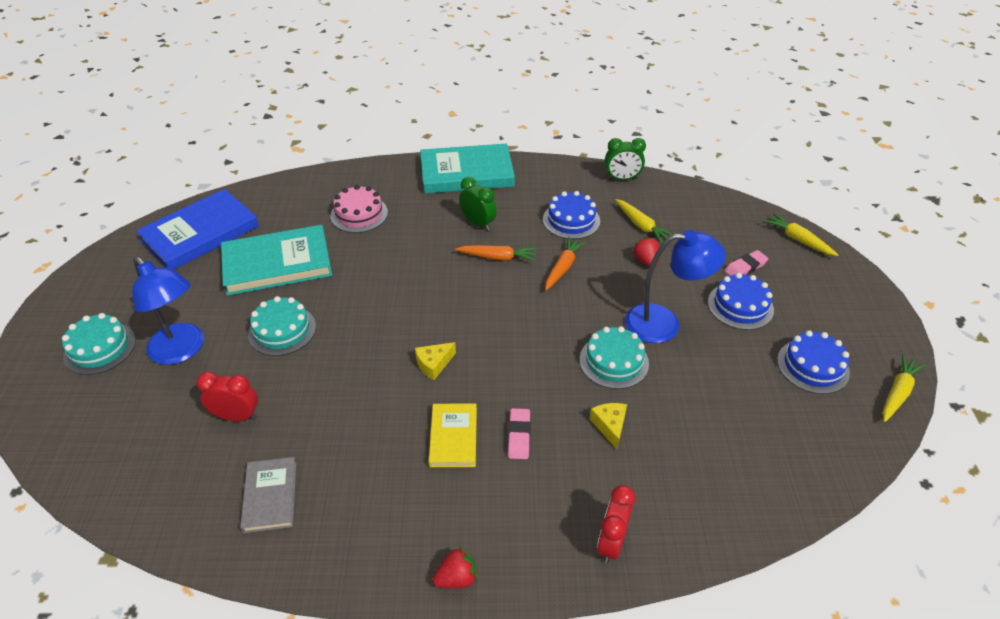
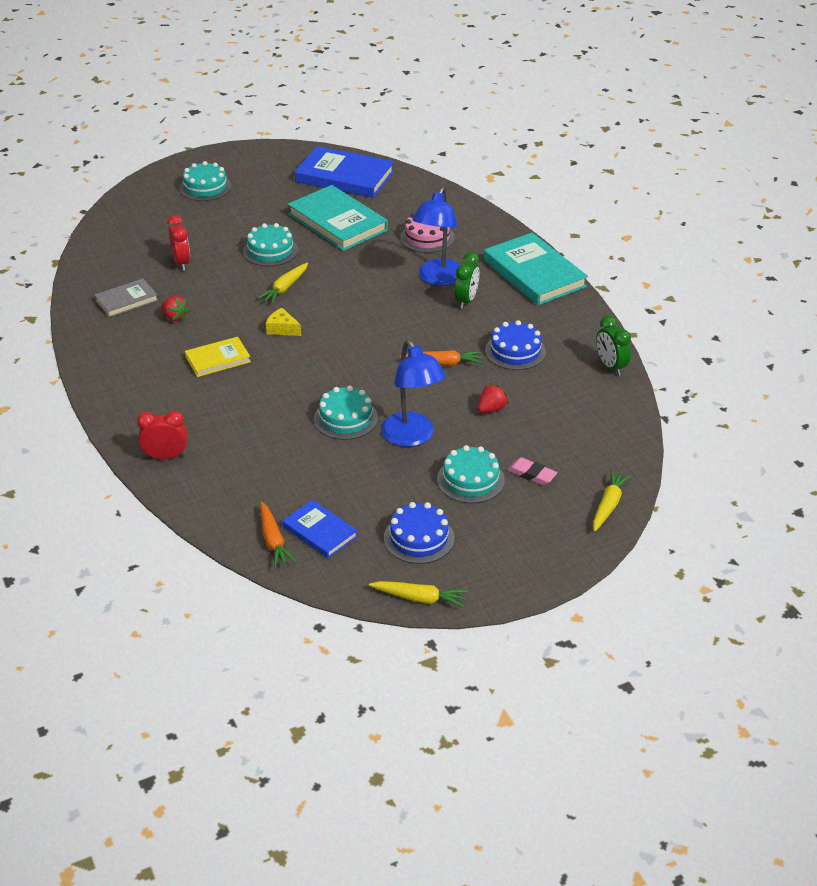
camera: 65 degrees right, 5 degrees down
blue lamp [132,256,204,365] -> blue lamp moved to [412,187,460,286]
red strawberry [433,546,478,589] -> red strawberry moved to [162,296,190,321]
orange carrot [455,245,537,261] -> orange carrot moved to [260,502,296,568]
pink eraser [508,408,531,459] -> none
yellow cheese [590,403,627,449] -> none
yellow carrot [615,199,672,244] -> yellow carrot moved to [258,263,308,304]
blue cake [708,273,774,330] -> turquoise cake [437,445,505,503]
none -> blue book [282,500,358,558]

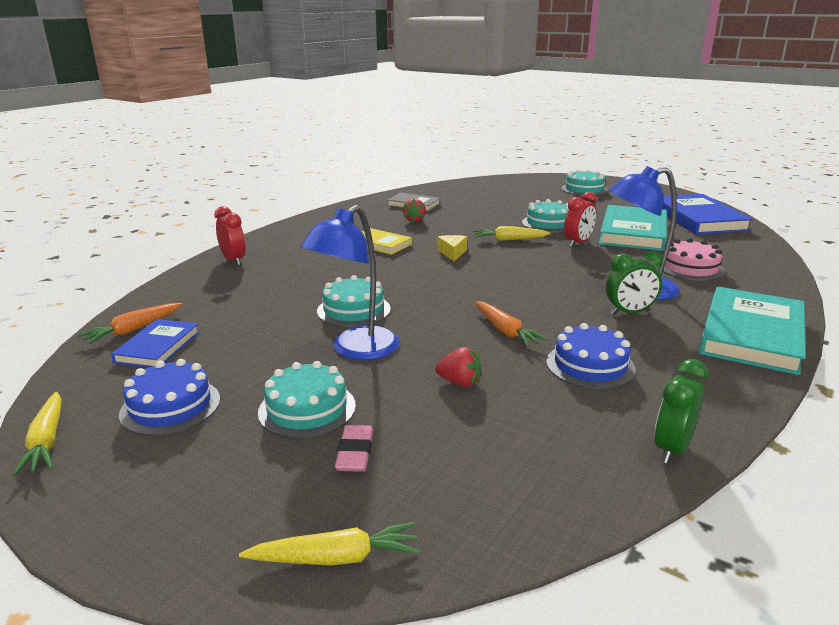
camera: 60 degrees right, 15 degrees down
red clock [167,215,190,271] -> red clock moved to [564,192,597,247]

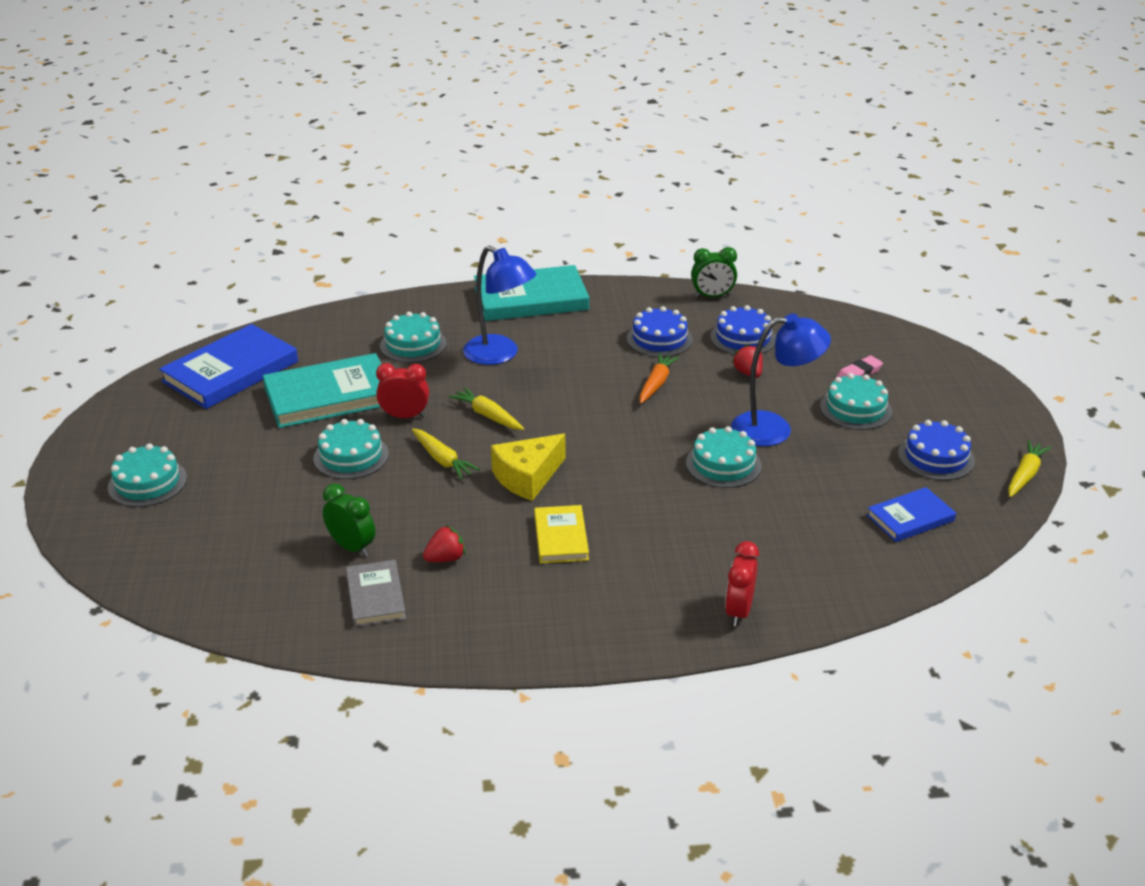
camera: 130 degrees left, 10 degrees up
orange carrot [78,303,183,344] -> none
yellow carrot [239,522,420,566] -> yellow carrot moved to [449,387,524,430]
yellow cheese [438,235,467,261] -> yellow cheese [491,434,565,501], size x1.71
green clock [606,251,663,314] -> green clock moved to [323,484,375,557]
pink cake [657,238,725,281] -> turquoise cake [380,312,446,363]
none -> blue cake [710,305,776,355]

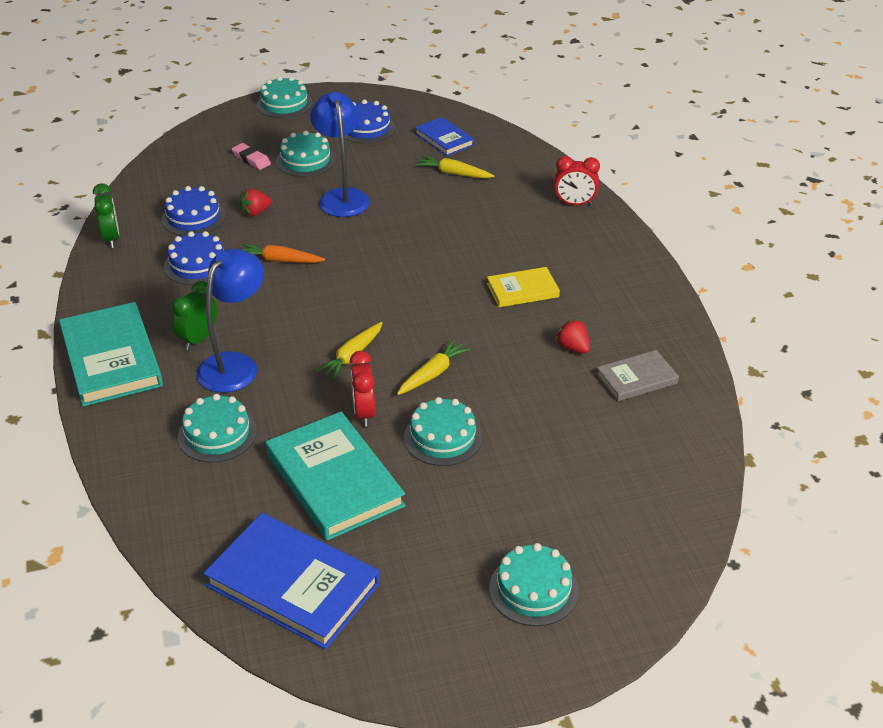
camera: 100 degrees left, 5 degrees up
green clock [323,484,375,557] -> green clock moved to [172,281,217,350]
yellow cheese [491,434,565,501] -> none
turquoise cake [686,426,762,488] -> turquoise cake moved to [257,76,313,118]
yellow carrot [1008,440,1051,497] -> yellow carrot moved to [416,155,495,178]

